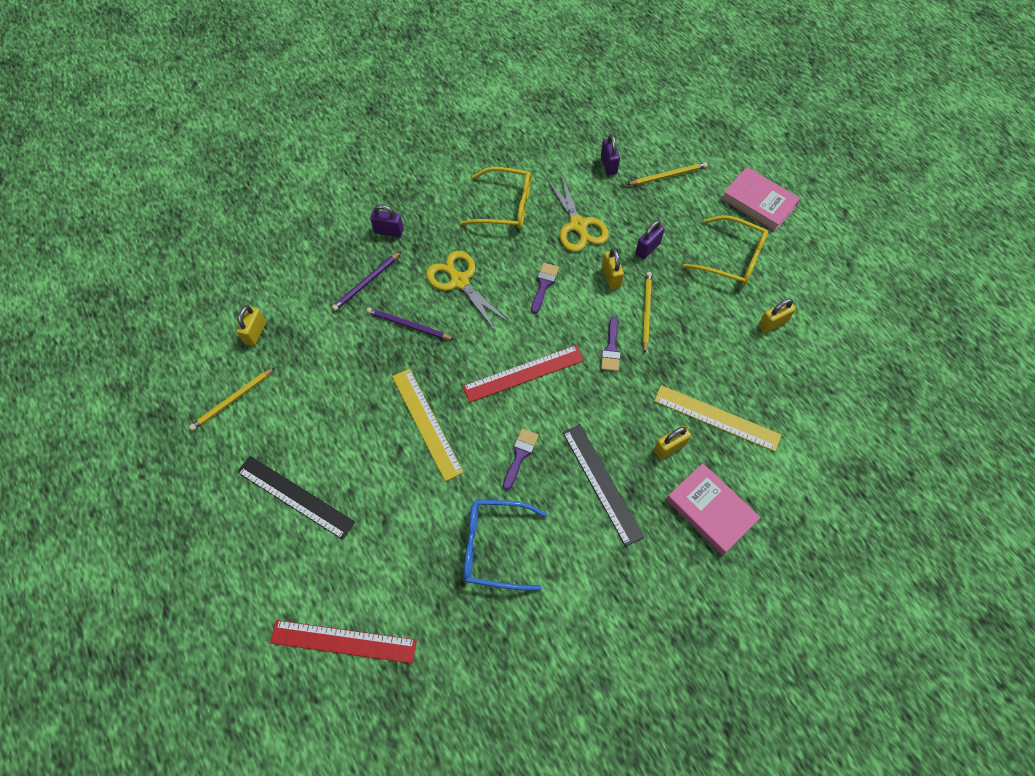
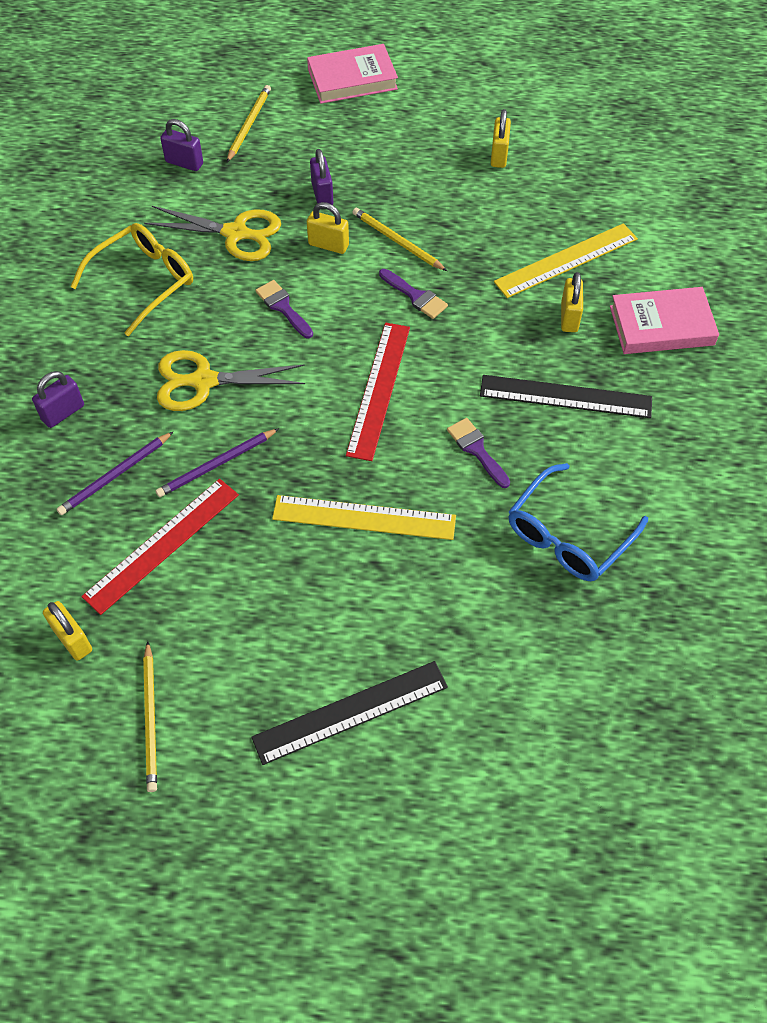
camera: 55 degrees left, 5 degrees down
red ruler [270,620,417,663] -> red ruler moved to [81,479,239,615]
purple pencil [332,252,401,311] -> purple pencil turned 60 degrees clockwise [57,432,173,515]
yellow glasses [683,215,768,286] -> none

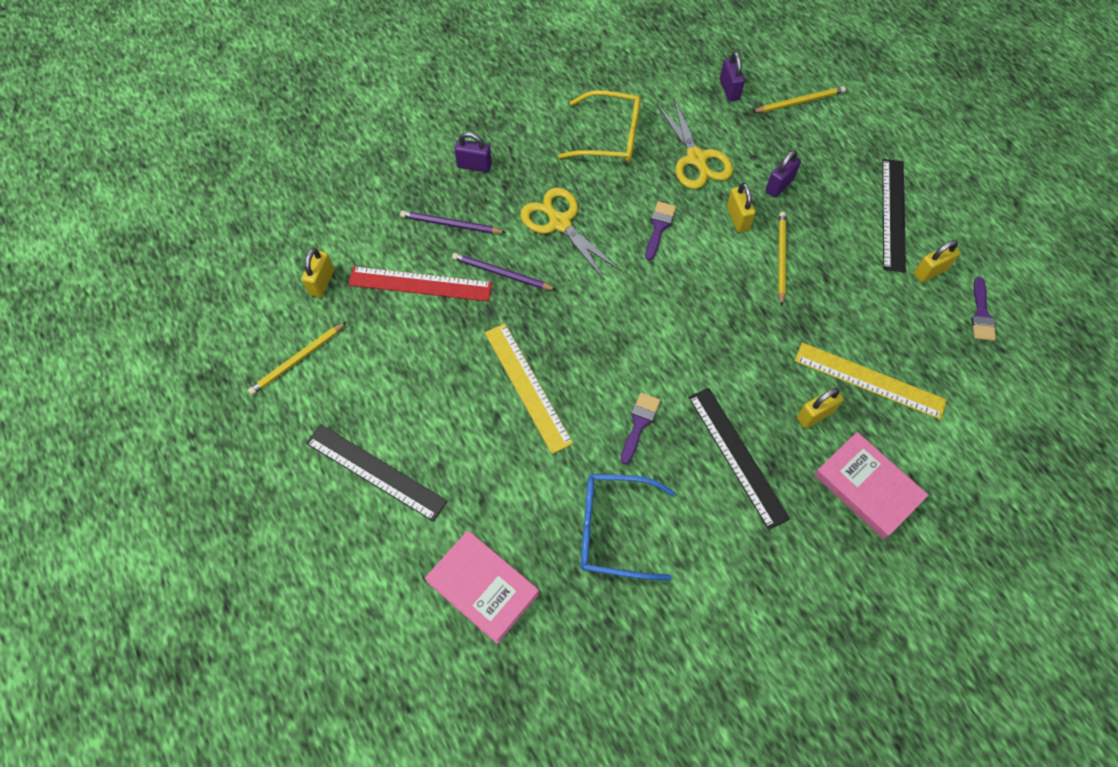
camera: 55 degrees right, 5 degrees up
pink book [307,44,398,104] -> pink book moved to [425,530,539,644]
red ruler [346,323,410,461] -> none
purple brush [379,269,448,319] -> purple brush moved to [971,277,996,341]
none -> black ruler [882,159,906,272]

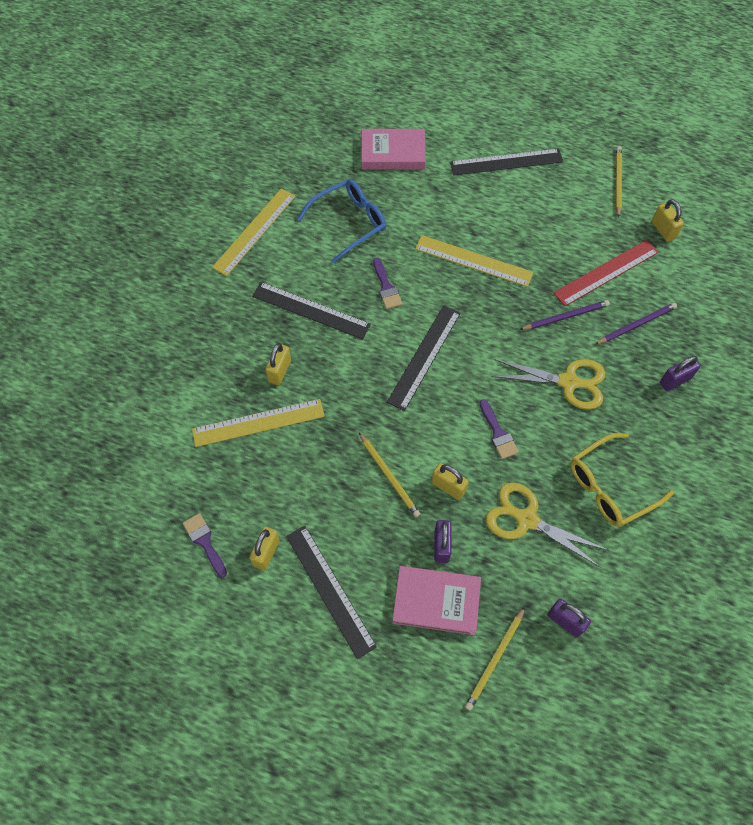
camera: 140 degrees right, 0 degrees up
pink book [814,432,928,539] -> pink book moved to [392,566,481,635]
none -> yellow ruler [212,188,296,276]
none -> black ruler [387,305,461,411]

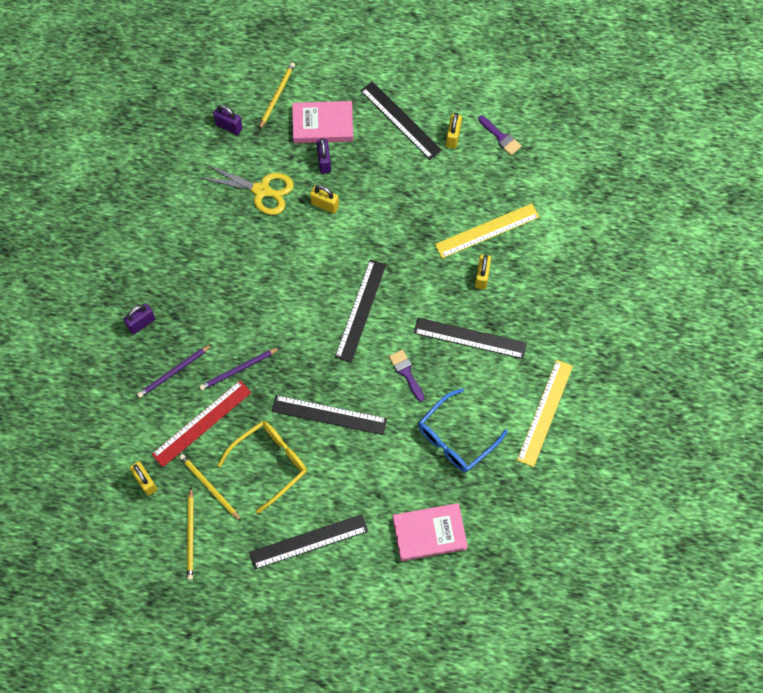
camera: 170 degrees right, 5 degrees up
yellow pencil [359,433,420,517] -> yellow pencil moved to [179,454,242,522]
yellow ruler [415,235,534,287] -> black ruler [271,395,387,435]
purple brush [479,399,519,459] -> none
yellow scissors [492,359,605,410] -> none
yellow glasses [570,433,674,527] -> yellow glasses moved to [217,421,307,514]

